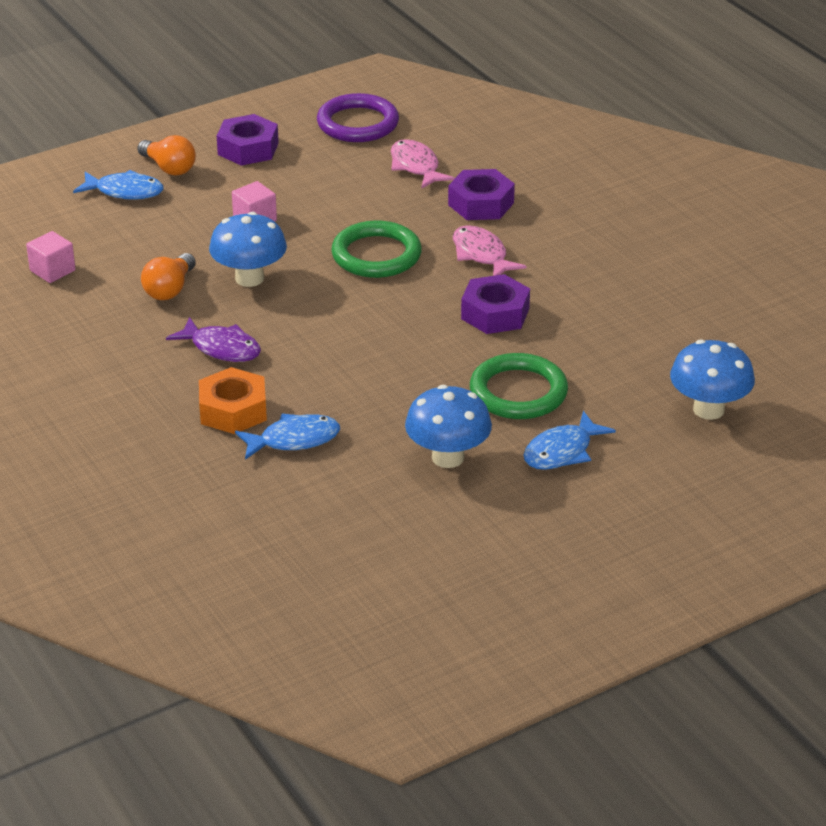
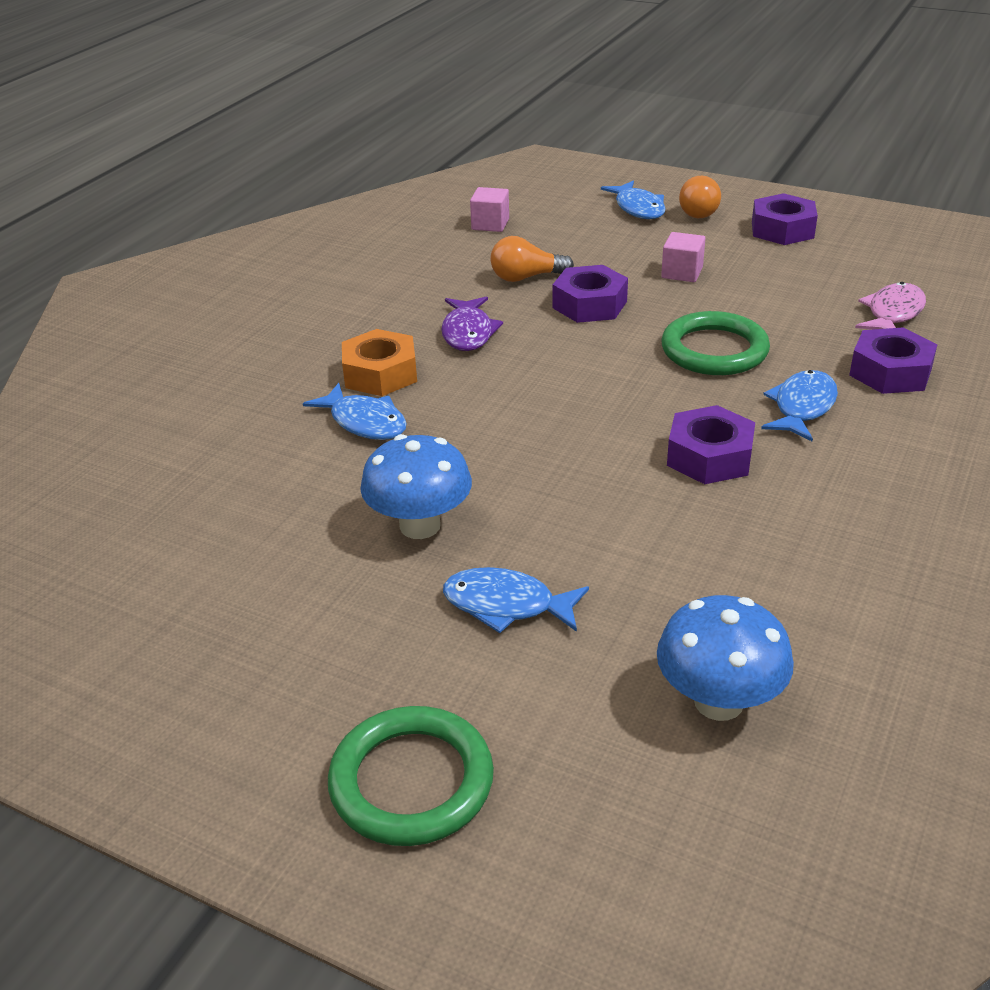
camera: 60 degrees right, 0 degrees up
blue mushroom [209,212,287,287] -> purple nut [553,265,628,323]
purple ring [317,93,399,142] -> none
pink fish [453,225,526,276] -> blue fish [761,370,838,442]
green ring [470,353,568,419] -> green ring moved to [328,706,494,846]

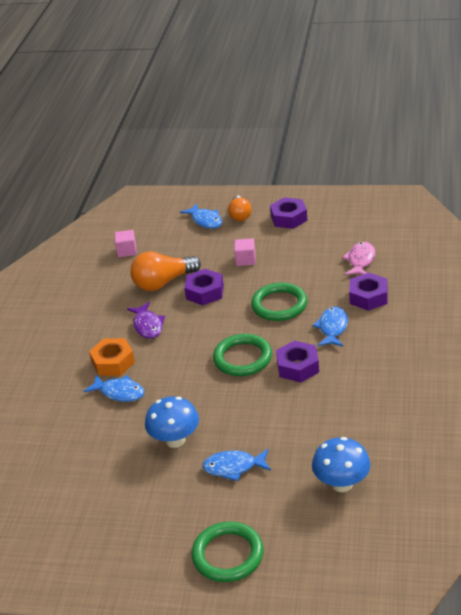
camera: 15 degrees left, 0 degrees up
orange light bulb [490,236,574,282] -> orange light bulb [130,251,201,291], size x1.56
none -> green ring [213,334,272,376]

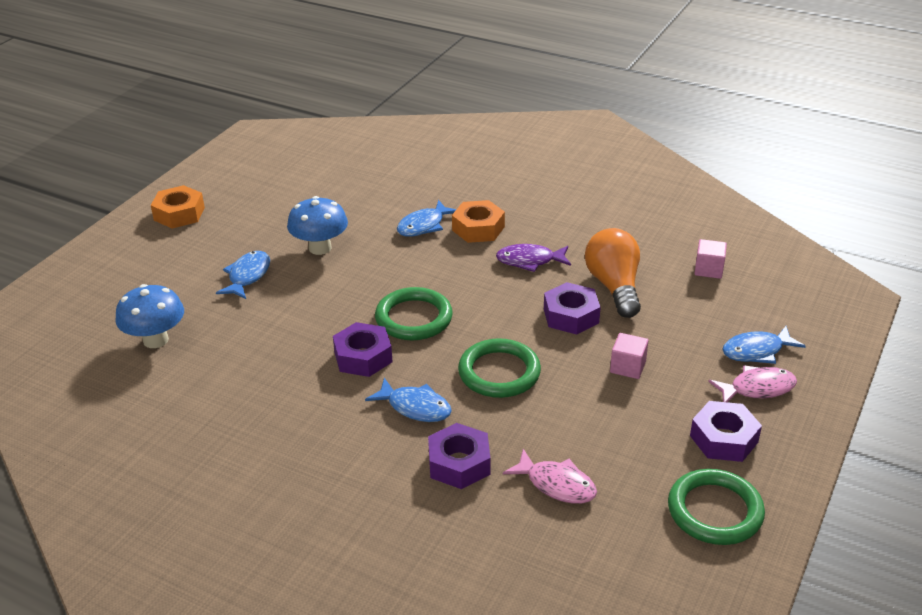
camera: 105 degrees right, 0 degrees up
green ring [191,521,264,582] -> green ring moved to [668,469,765,545]
orange light bulb [228,195,252,221] -> pink fish [708,365,797,402]
none -> orange nut [151,185,205,229]

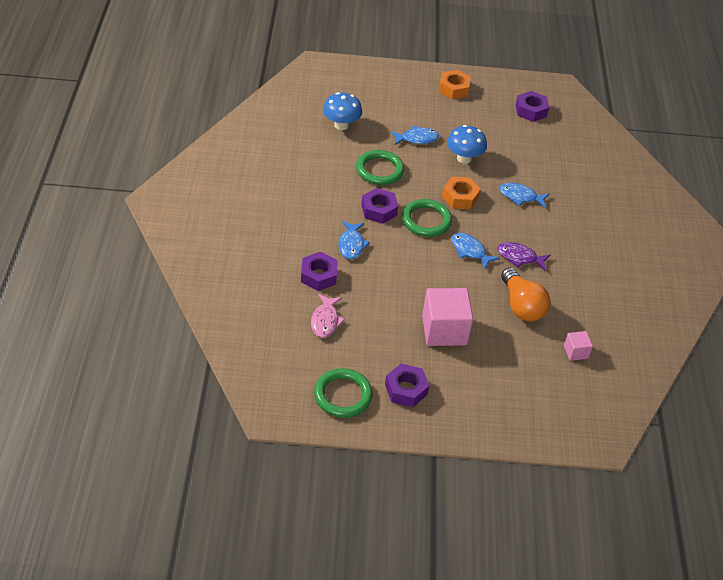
camera: 60 degrees right, 10 degrees up
orange nut [452,200,505,243] -> orange nut moved to [442,177,481,209]
green ring [458,338,541,398] -> green ring moved to [356,150,404,185]
purple fish [496,244,571,272] -> purple fish turned 45 degrees counterclockwise [497,242,550,270]
purple nut [544,282,601,335] -> purple nut moved to [516,91,549,122]
orange light bulb [585,228,641,318] -> orange light bulb turned 105 degrees clockwise [501,268,550,321]
pink cube [610,333,649,379] -> pink cube [422,288,473,346], size x2.05
pink fish [708,365,797,402] -> none
blue fish [722,326,806,364] -> blue fish moved to [451,233,500,269]

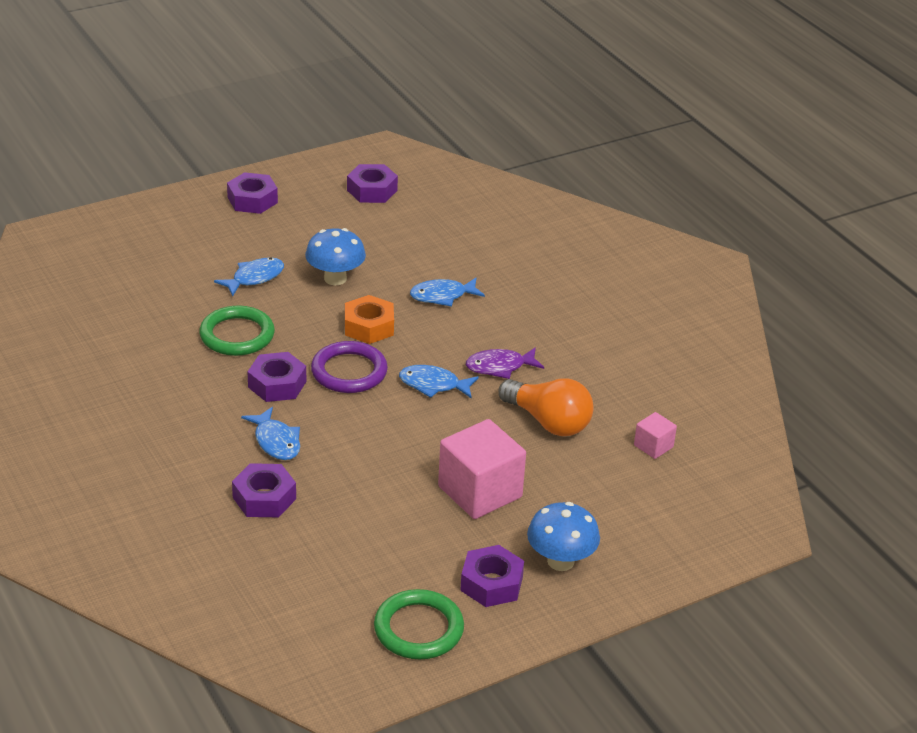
camera: 30 degrees left, 10 degrees down
pink fish [311,294,345,338] -> none
blue mushroom [323,92,362,130] -> blue mushroom moved to [527,502,600,571]
green ring [402,199,452,237] -> purple ring [311,341,388,393]
orange nut [439,70,471,99] -> purple nut [227,172,278,214]

